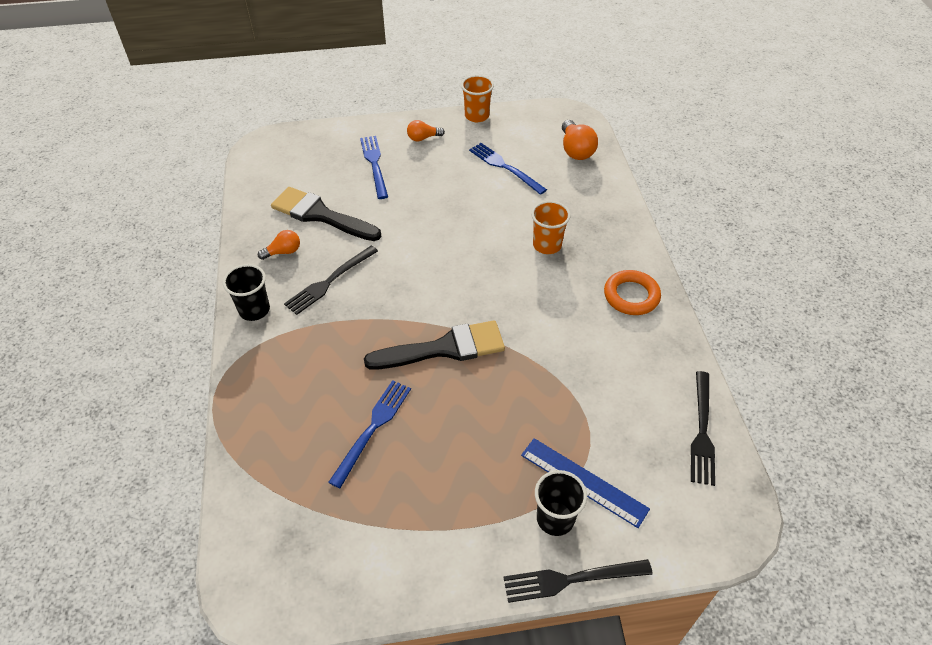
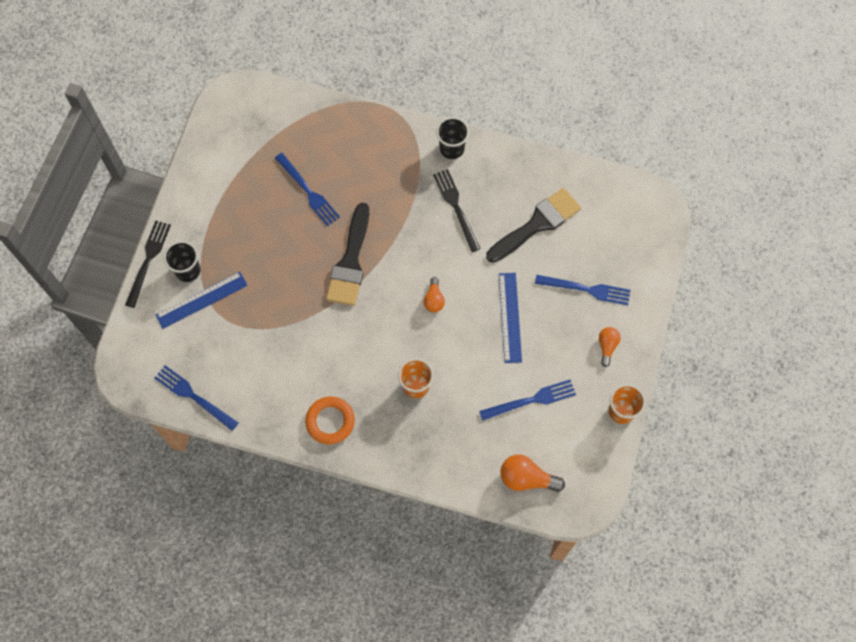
camera: 115 degrees right, 20 degrees up
orange light bulb [258,230,300,260] -> orange light bulb moved to [424,277,445,312]
black fork [691,371,715,486] -> blue fork [155,365,238,431]
none -> blue ruler [499,273,522,363]

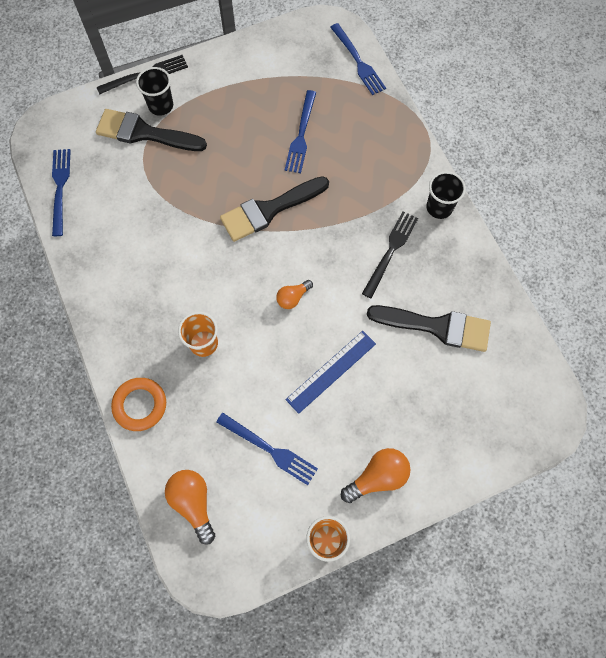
camera: 50 degrees right, 0 degrees up
blue ruler [155,272,248,329] -> black brush [96,109,207,151]
orange ring [305,396,355,444] -> orange ring moved to [111,378,166,431]
blue fork [535,275,631,305] -> blue fork moved to [330,23,386,95]
orange light bulb [599,327,621,367] -> orange light bulb [341,448,411,503], size x1.61

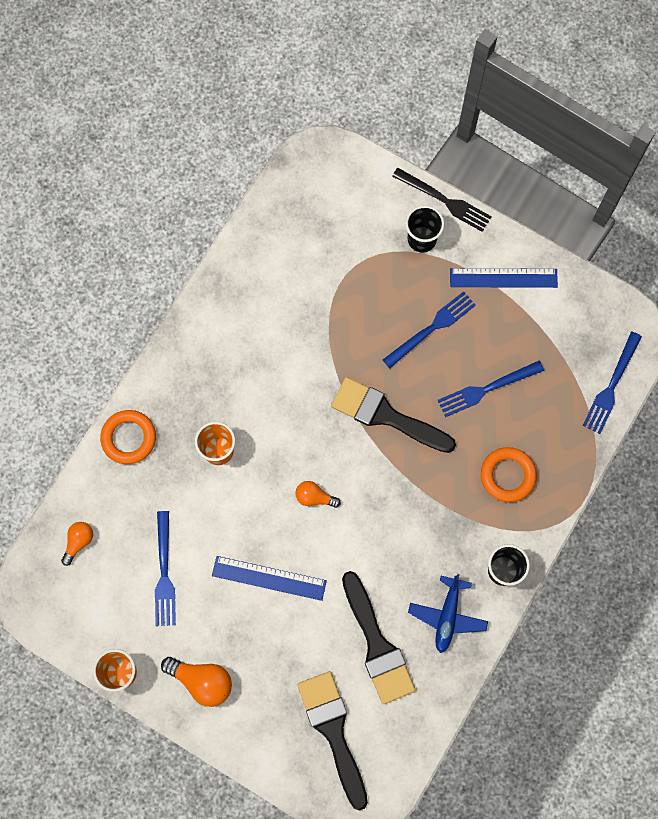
camera: 55 degrees right, 5 degrees up
blue fork [52,149,71,236] -> blue fork moved to [383,291,476,368]
black brush [96,109,207,151] -> black brush moved to [297,671,368,811]
orange light bulb [165,470,215,545] -> orange light bulb [61,522,93,566], size x0.62
black fork [362,211,418,299] -> none
none -> blue plane [408,574,488,653]
none -> blue ruler [450,268,558,288]
none -> orange ring [481,447,537,502]

